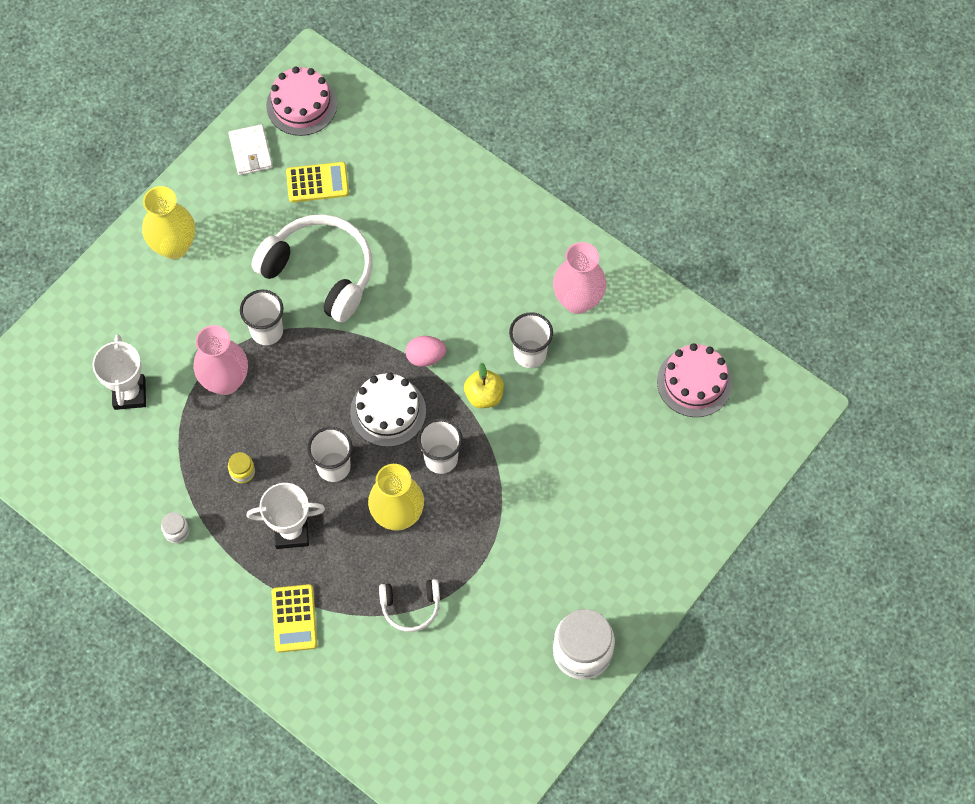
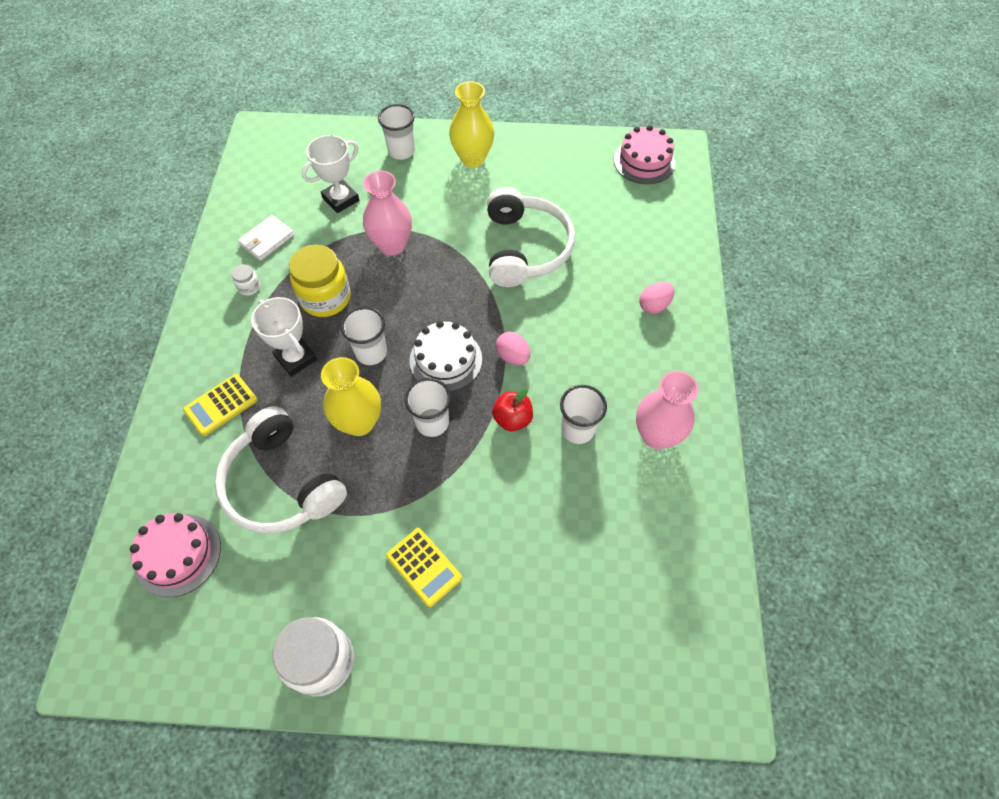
camera: 55 degrees right, 5 degrees down
white wallet [228,124,273,175] -> white wallet moved to [238,215,295,261]
yellow jar [228,452,255,483] -> yellow jar [289,244,351,317], size x2.26
white cup [240,290,284,345] -> white cup moved to [378,104,415,160]
yellow calculator [286,162,349,202] -> yellow calculator moved to [386,528,462,607]
white headphones [379,579,440,632] -> white headphones [215,406,347,534], size x1.98
yellow apple [464,362,504,408] -> red apple [492,388,533,431]
pink cake [657,343,733,417] -> pink cake moved to [130,513,221,597]
none -> pink egg [639,282,674,314]

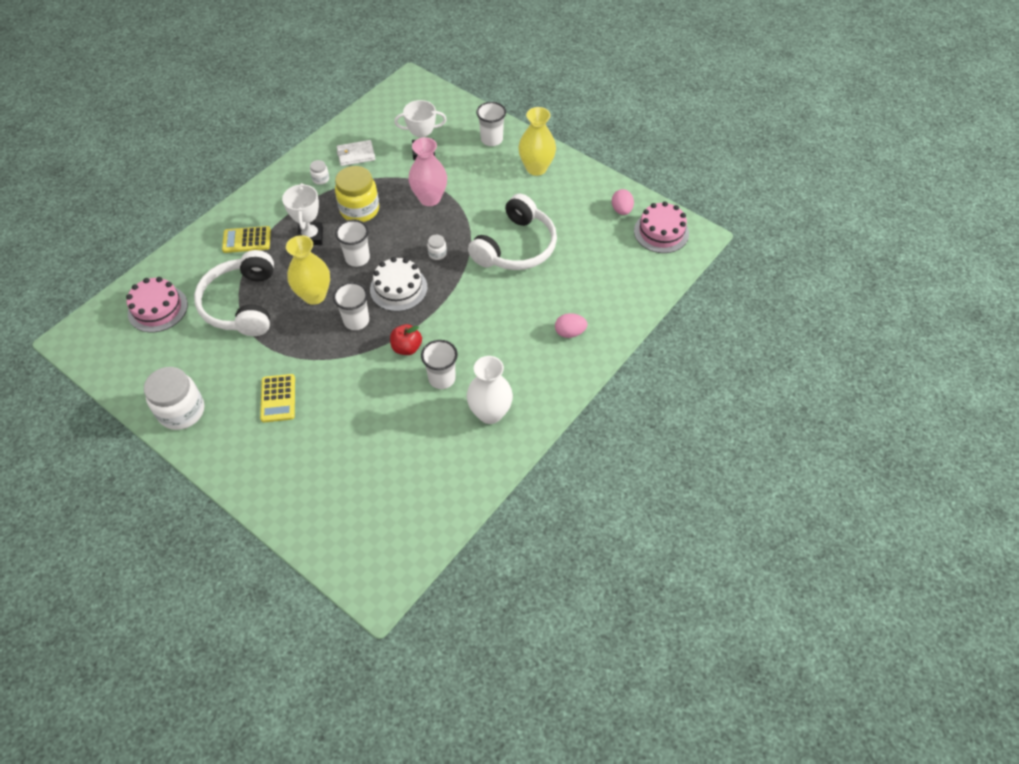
camera: 35 degrees right, 5 degrees down
pink egg [496,332,530,365] -> pink egg moved to [612,189,634,215]
pink vase [636,371,699,449] -> white vase [467,356,513,424]
none -> white jar [427,235,447,260]

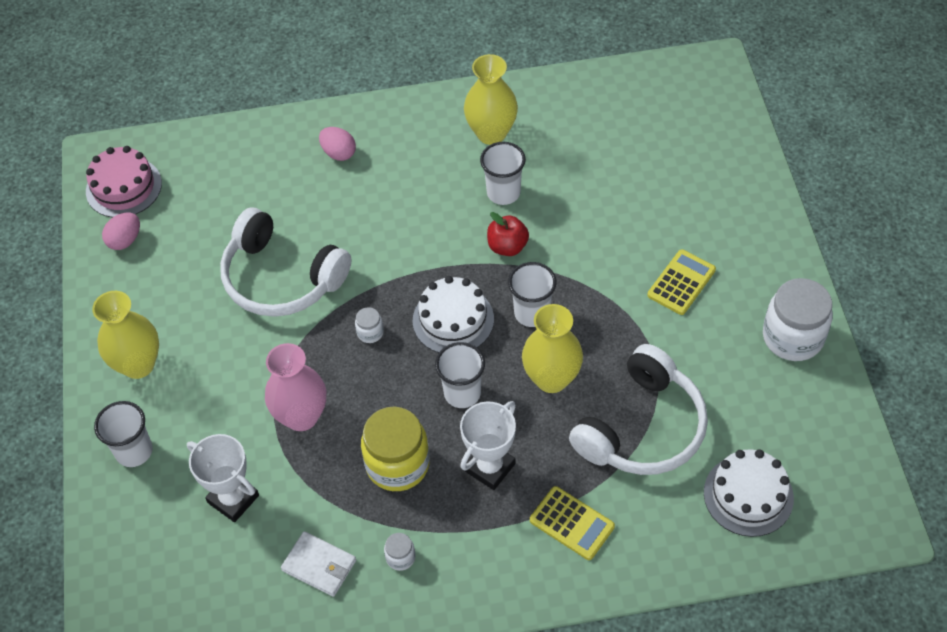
camera: 135 degrees left, 0 degrees up
pink cake [126,277,188,332] -> white cake [704,449,794,537]
white vase [467,356,513,424] -> yellow vase [464,54,518,145]
white headphones [468,194,557,270] -> white headphones turned 135 degrees counterclockwise [220,208,351,317]

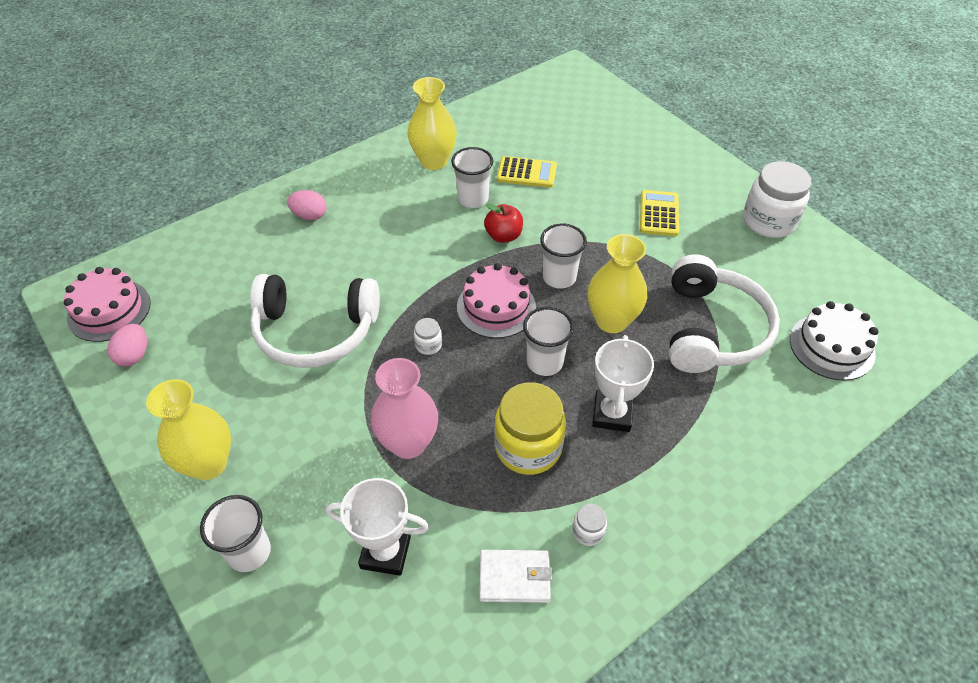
camera: 30 degrees left, 5 degrees down
white cake [413,276,494,353] -> pink cake [457,263,536,338]
yellow calculator [530,486,615,560] -> yellow calculator moved to [497,156,557,188]

